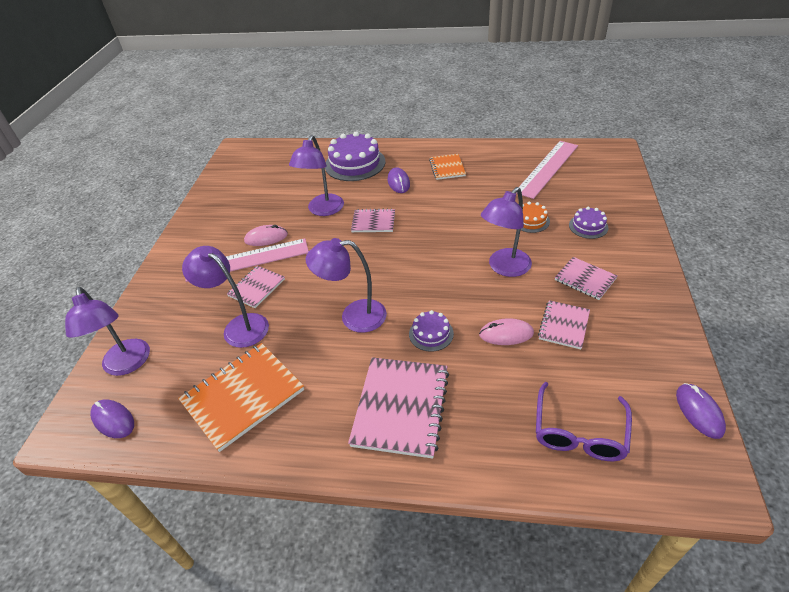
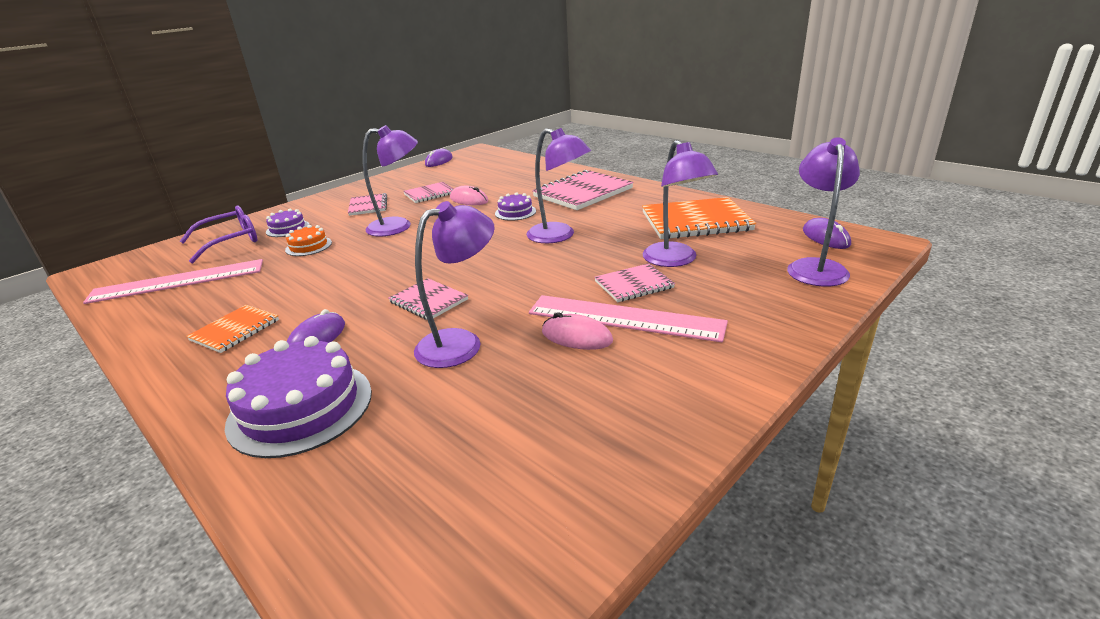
camera: 145 degrees left, 15 degrees down
purple glasses [536,382,632,461] -> purple glasses moved to [179,206,257,264]

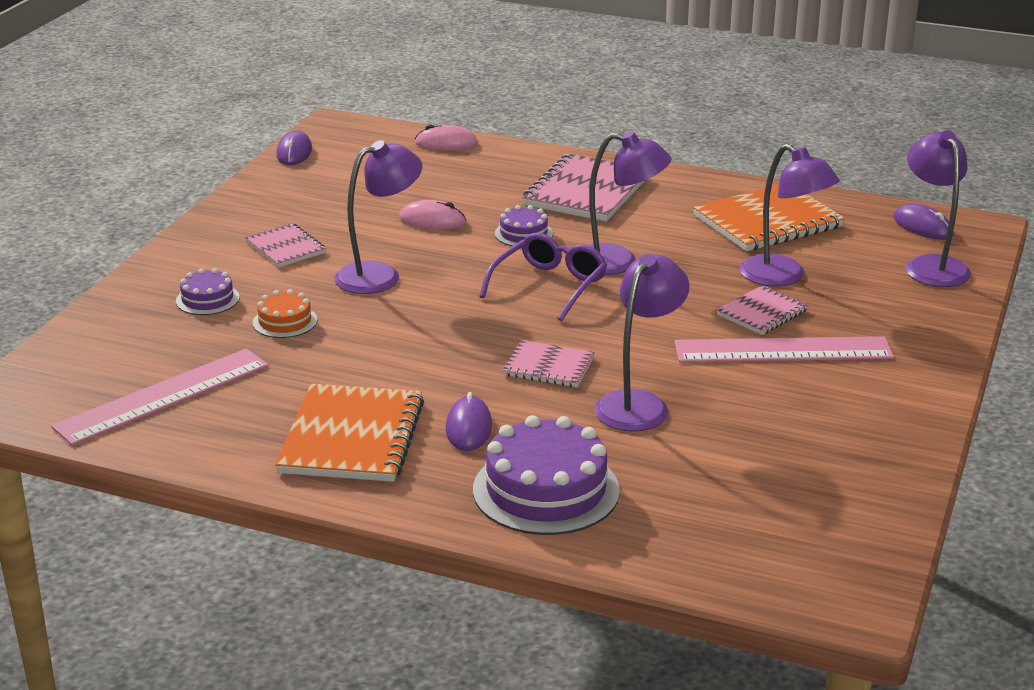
camera: 25 degrees left, 0 degrees up
purple glasses [179,206,257,264] -> purple glasses moved to [479,233,607,321]
orange notebook [186,305,279,353] -> orange notebook [275,384,424,482], size x1.77
pink notebook [403,182,453,203] -> none
pink mouse [542,312,613,350] -> pink mouse moved to [415,124,478,150]

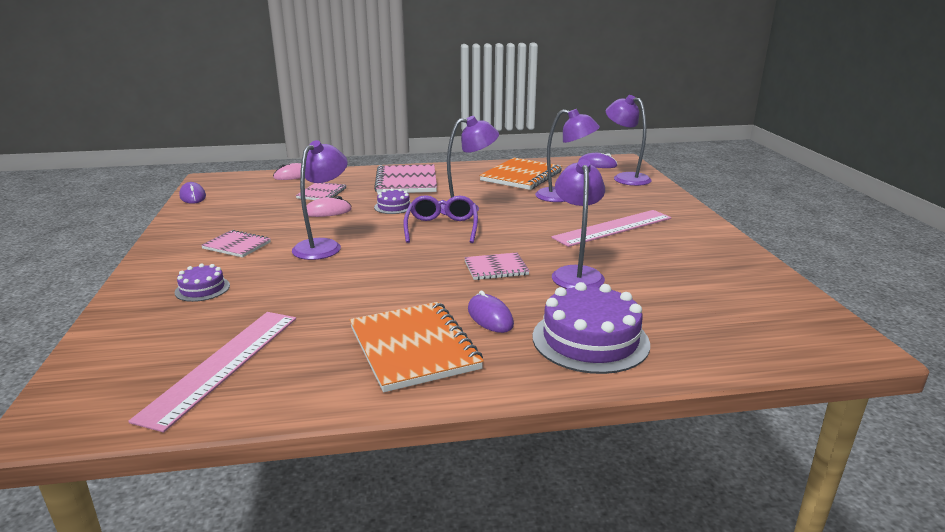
camera: 30 degrees left, 5 degrees down
orange cake [253,289,317,338] -> none
pink notebook [716,285,808,335] -> pink notebook moved to [296,183,346,200]

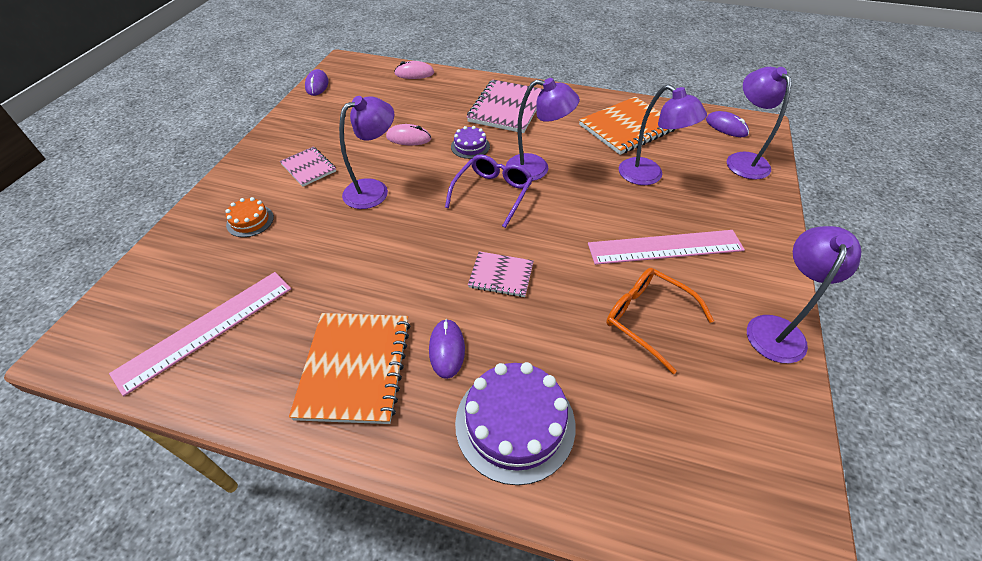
camera: 25 degrees right, 25 degrees up
purple cake [174,264,230,302] -> orange cake [226,197,274,237]
pink notebook [296,183,346,200] -> none
purple lamp [552,159,605,289] -> purple lamp moved to [747,226,861,363]
none -> orange glasses [606,268,714,374]

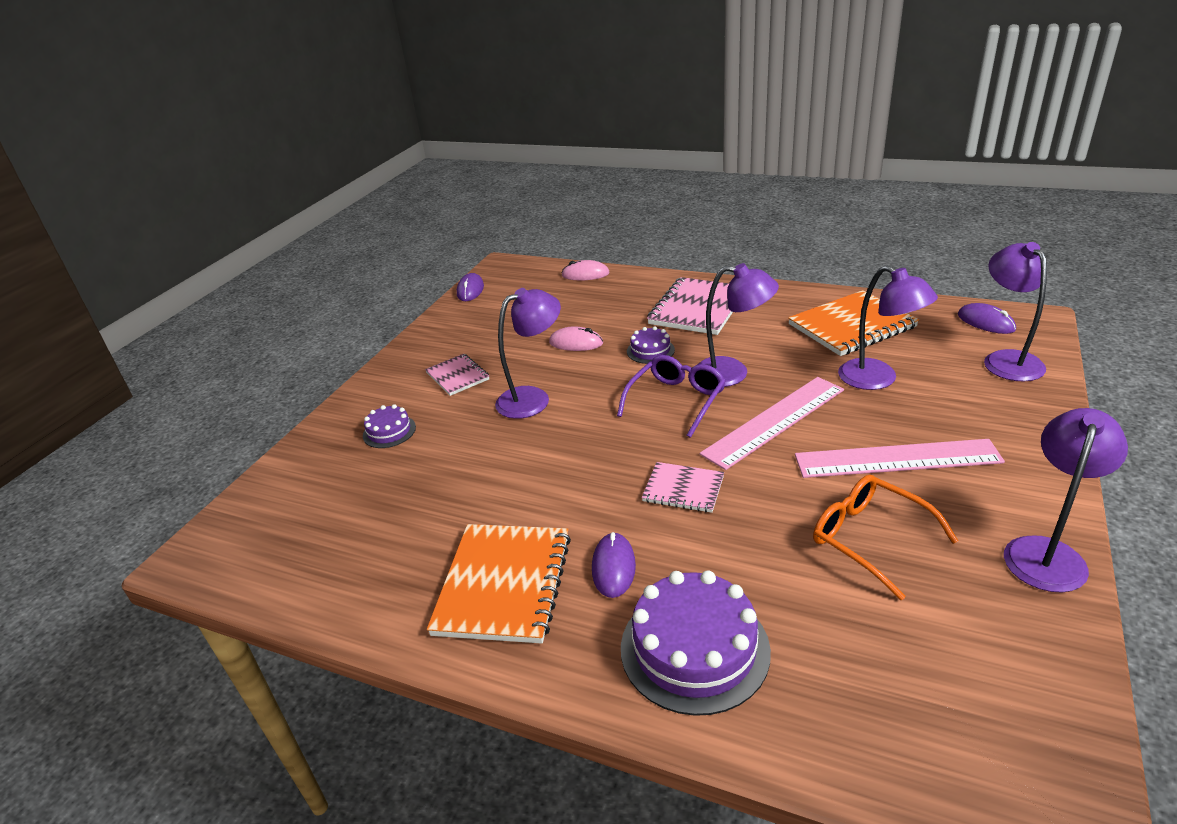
camera: 10 degrees right, 15 degrees down
pink ruler [109,272,291,396] -> pink ruler moved to [700,377,844,470]
orange cake [226,197,274,237] -> purple cake [363,404,416,448]

